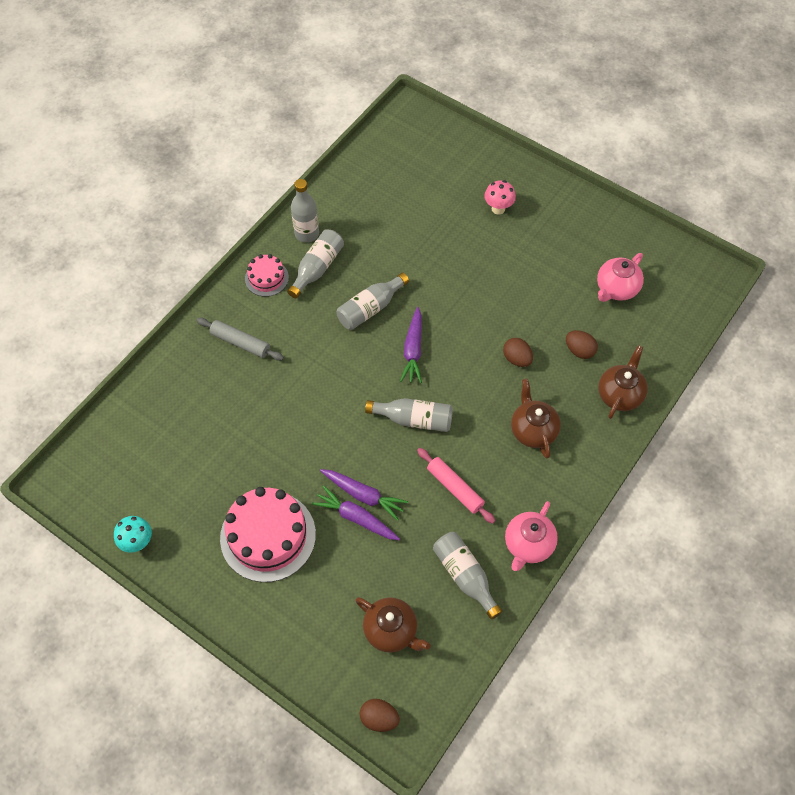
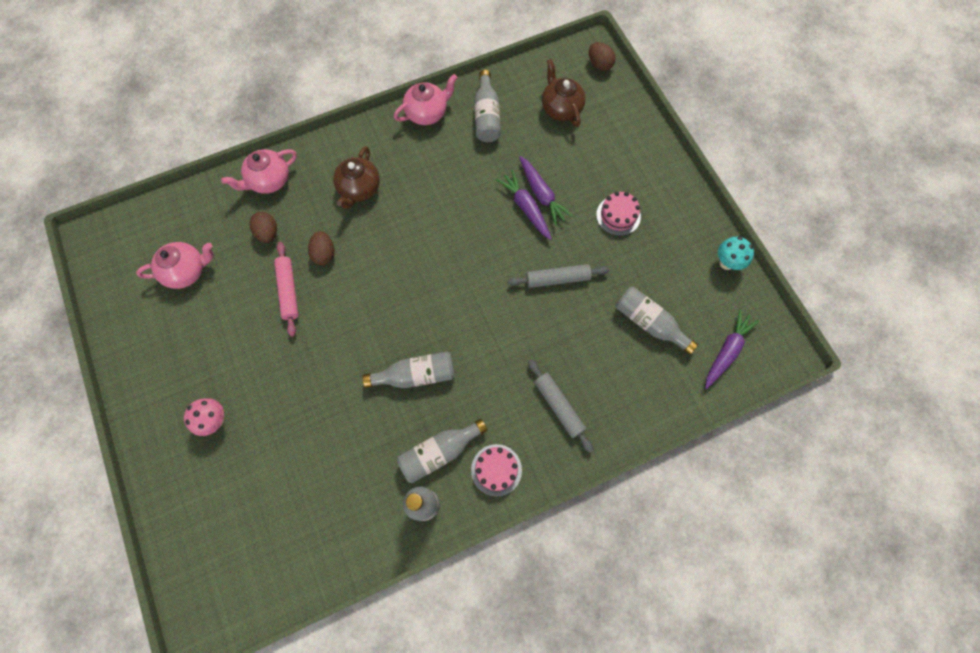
camera: 150 degrees left, 10 degrees up
pink cake [220,487,316,582] -> pink cake [596,191,641,236], size x0.52
grey bottle [365,398,453,432] -> grey bottle moved to [616,287,698,355]
purple carrot [400,307,422,383] -> purple carrot moved to [705,309,760,389]
pink rolling pin [417,448,495,524] -> pink rolling pin moved to [274,242,298,337]
brown teapot [598,345,648,419] -> pink teapot [221,149,297,194]
none -> grey rolling pin [508,264,609,288]

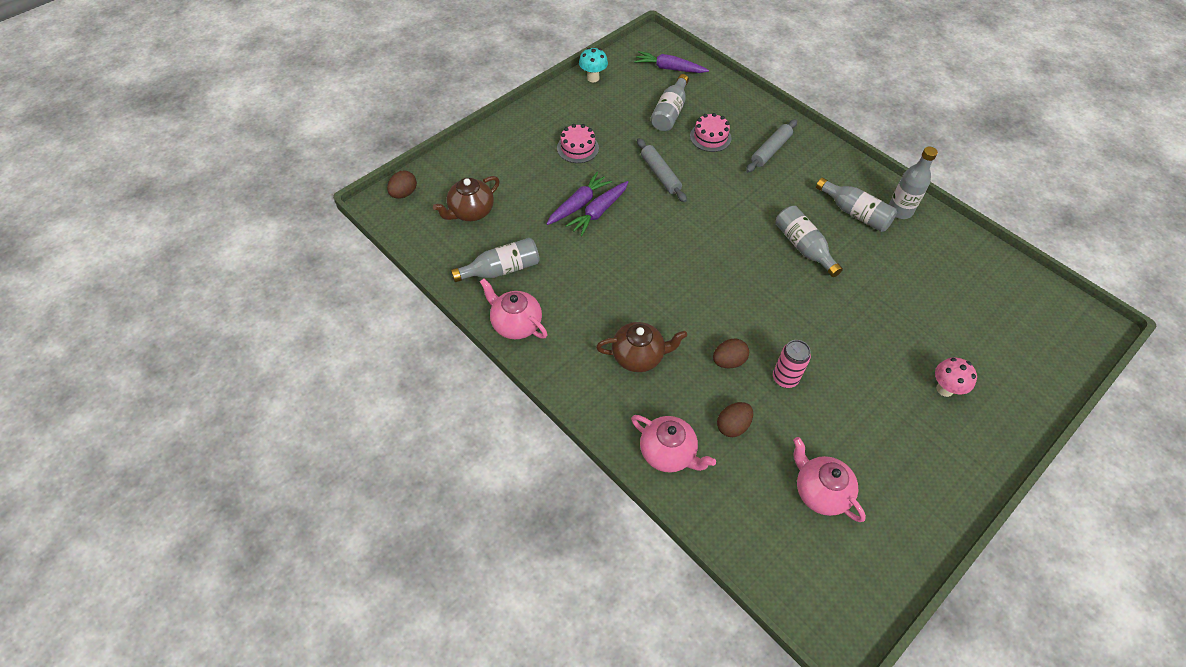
camera: 110 degrees left, 15 degrees down
pink rolling pin [274,242,298,337] -> pink can [773,340,811,388]
pink cake [471,444,522,497] -> pink cake moved to [690,113,732,152]

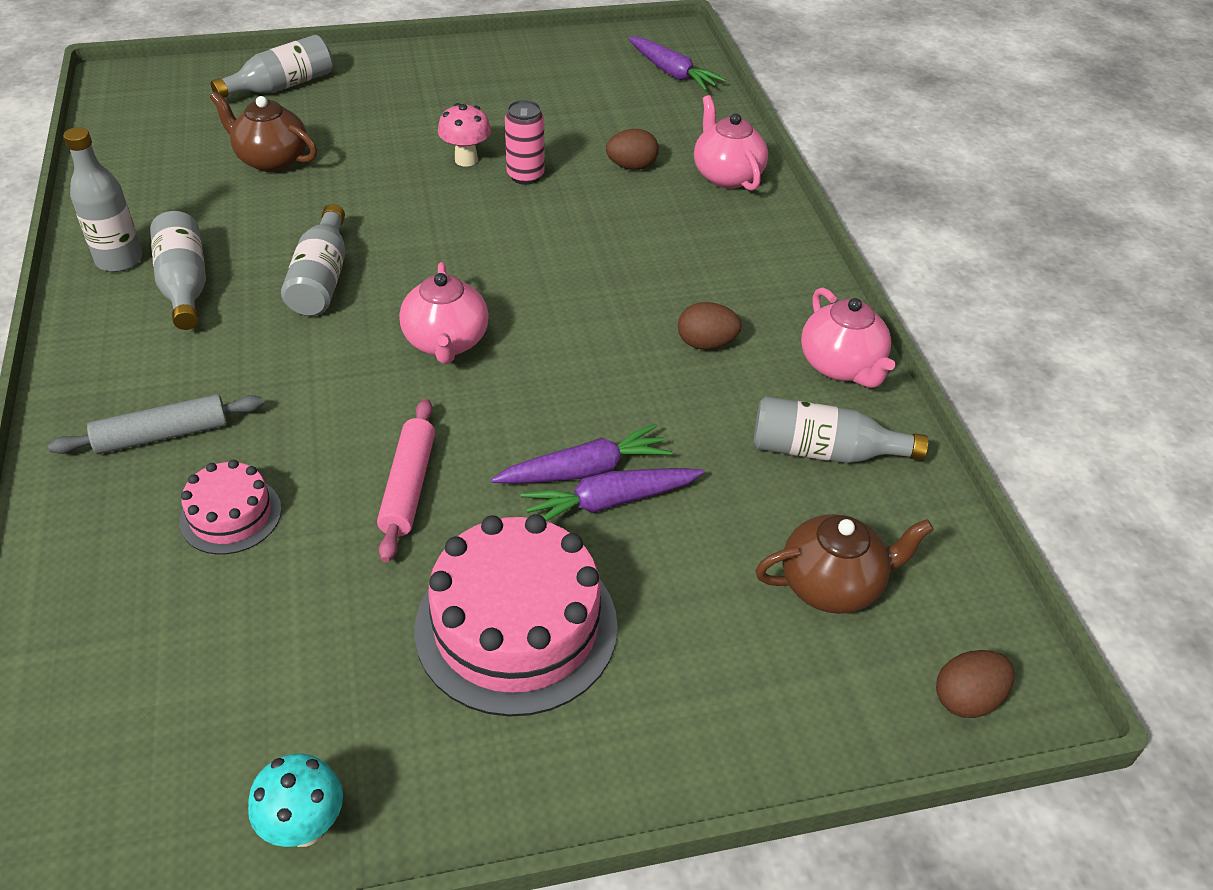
camera: 150 degrees left, 10 degrees down
pink cake [557,124,599,163] -> pink cake [414,514,618,717], size x1.91
brown teapot [596,322,687,372] -> brown teapot moved to [210,92,317,172]
purple carrot [634,51,709,73] -> purple carrot moved to [628,37,726,91]
grey rolling pin [637,138,687,202] -> pink rolling pin [377,399,435,562]
grey bottle [651,74,689,131] -> grey bottle moved to [210,35,333,98]
brown egg [713,338,749,368] -> brown egg moved to [678,302,742,349]
pink teapot [793,437,866,522] -> pink teapot moved to [399,262,489,364]
pink mushroom [935,357,977,397] -> pink mushroom moved to [438,103,491,167]

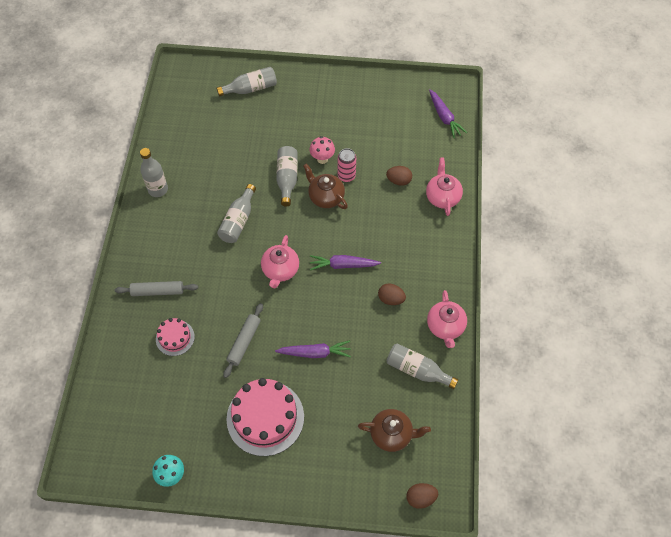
camera: 20 degrees right, 15 degrees up
grey bottle [150,211,206,330] -> grey bottle moved to [276,146,298,207]
brown teapot [210,92,317,172] -> brown teapot moved to [303,163,348,209]
pink rolling pin [377,399,435,562] -> grey rolling pin [223,303,263,378]
purple carrot [520,468,704,521] -> purple carrot moved to [310,255,381,270]

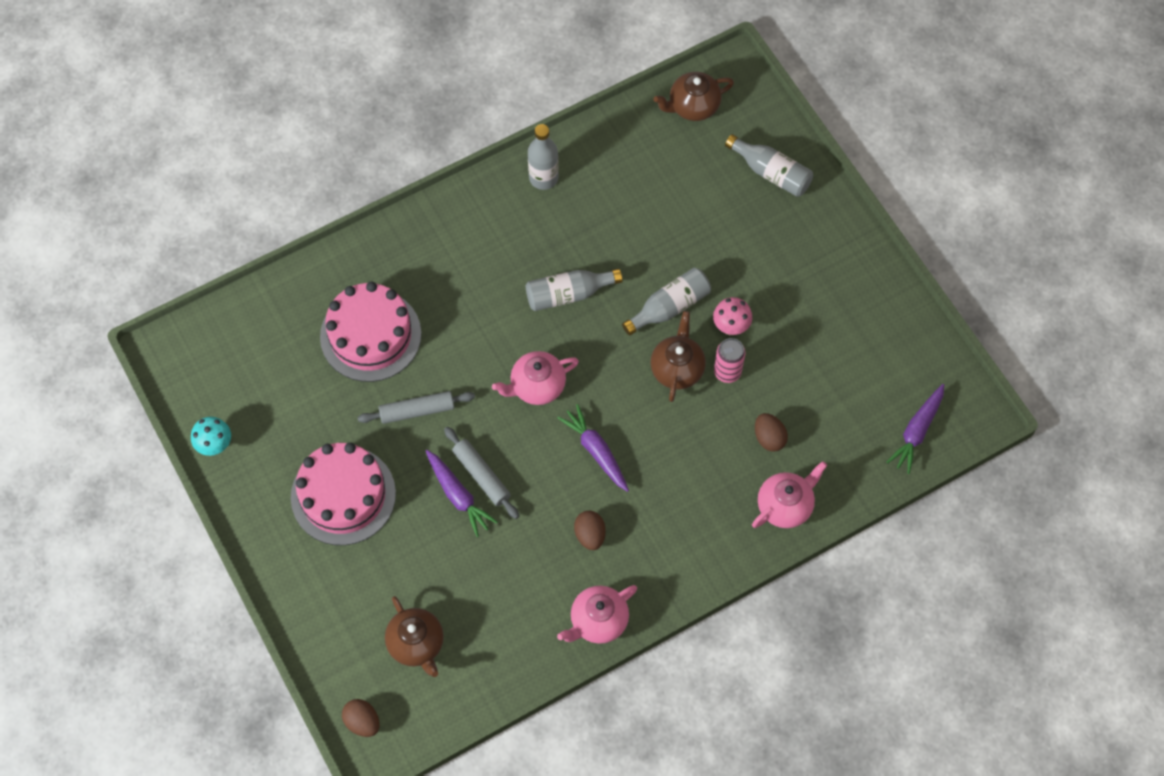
camera: 55 degrees right, 5 degrees up
grey rolling pin [115,281,198,296] -> grey rolling pin moved to [444,427,519,519]
pink cake [156,318,195,356] -> pink cake [320,282,421,382], size x1.91
grey bottle [386,343,458,389] -> none
none -> brown teapot [654,72,734,121]

